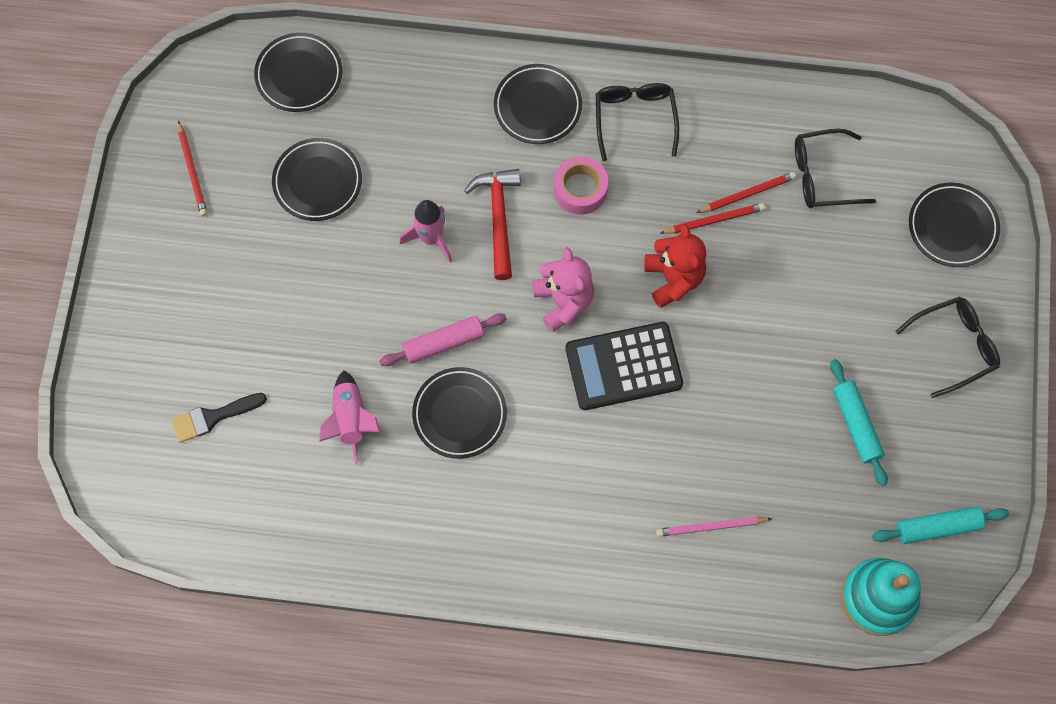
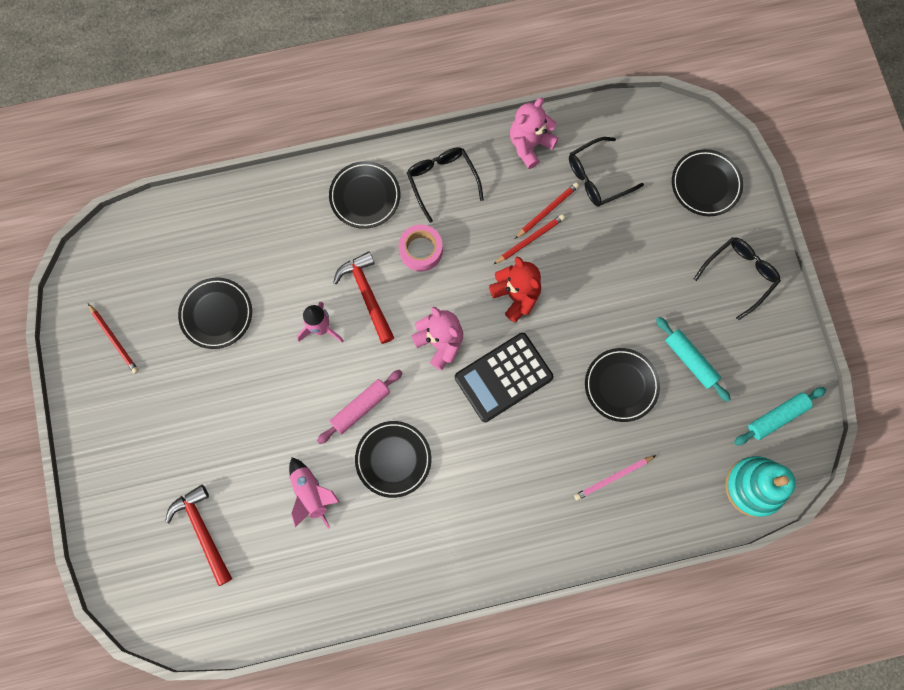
camera: 20 degrees left, 5 degrees up
black brush [171,393,267,443] -> red hammer [165,485,232,586]
black plate [254,33,342,112] -> black plate moved to [585,348,660,422]
none -> pink teddy bear [510,98,559,169]

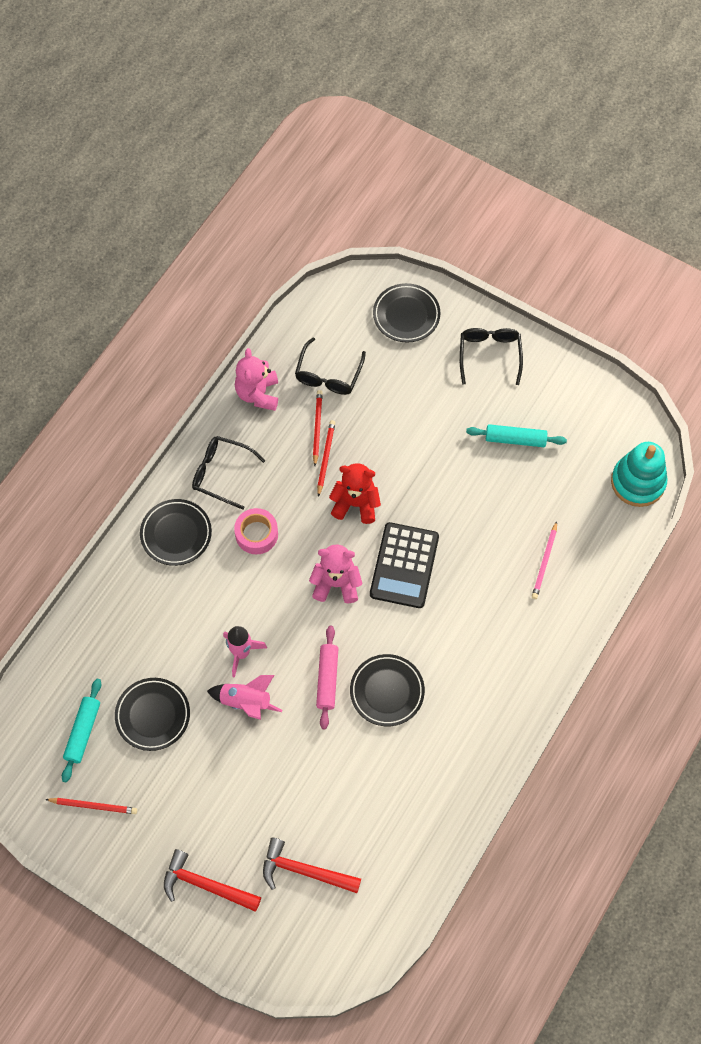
camera: 45 degrees left, 10 degrees down
pink rocket [289,457,340,529] -> pink rocket moved to [207,675,282,720]
red hammer [333,251,394,344] -> red hammer moved to [164,849,261,912]
black plate [585,348,660,422] -> none
turquoise rolling pin [734,387,826,446] -> turquoise rolling pin moved to [62,679,101,782]

